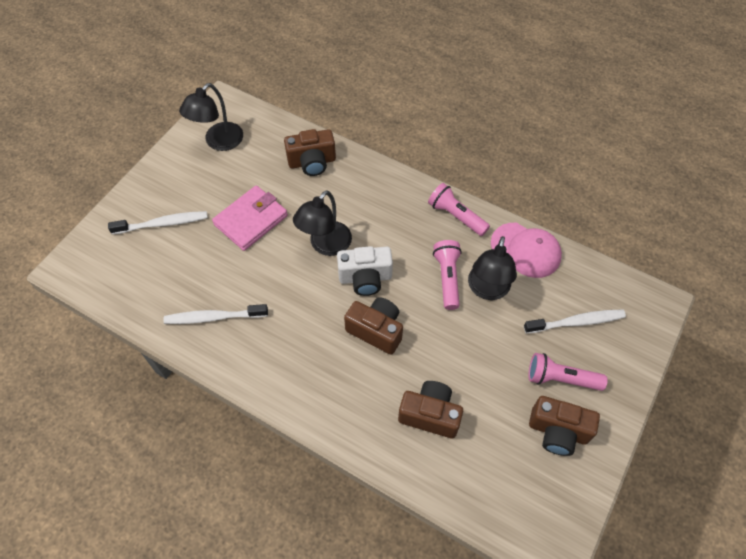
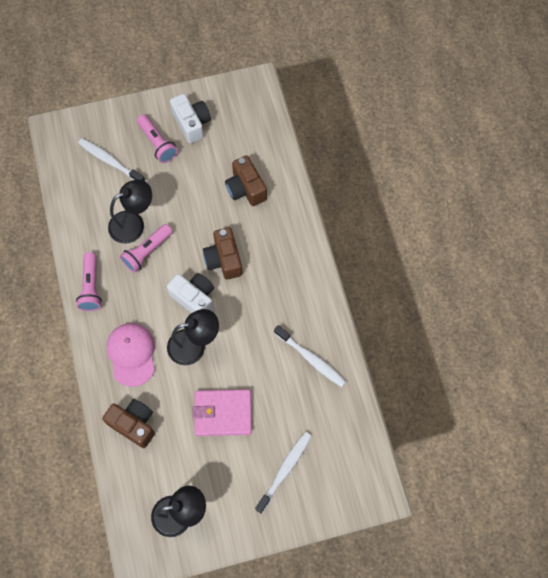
camera: 135 degrees left, 10 degrees up
white toothbrush [108,211,208,234] -> white toothbrush turned 90 degrees clockwise [255,432,311,513]
pink cap [491,223,562,278] -> pink cap moved to [107,323,155,387]
brown camera [529,396,600,456] -> white camera [170,94,211,144]

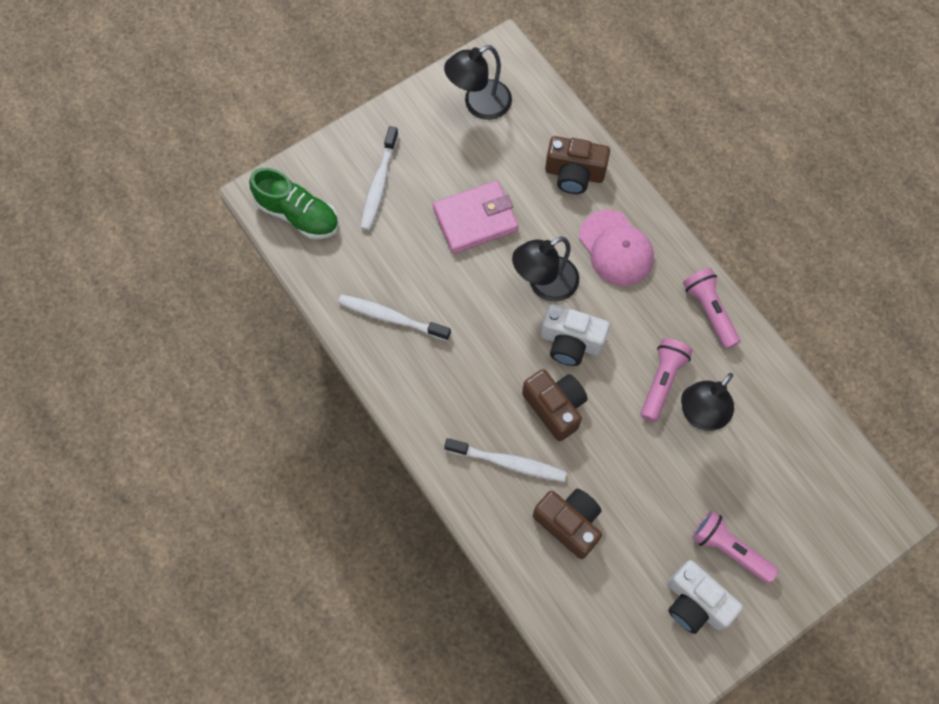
camera: 160 degrees right, 0 degrees up
white toothbrush [78,138,145,181] -> white toothbrush moved to [444,438,567,482]
none -> green shoe [249,168,339,239]

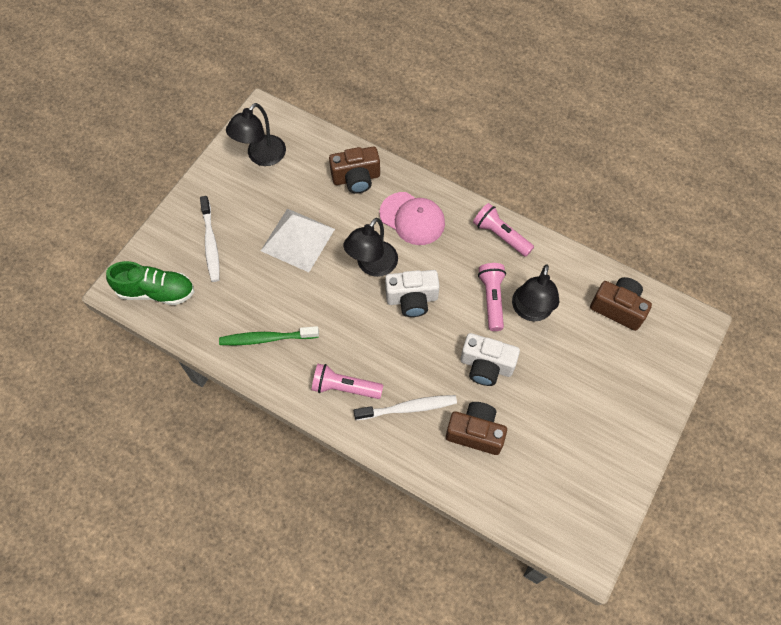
camera: 25 degrees left, 5 degrees down
white toothbrush [338,295,451,341] -> green toothbrush [219,326,319,345]
pink wallet [433,180,519,254] -> white pyramid [261,209,335,272]
brown camera [522,369,588,441] -> brown camera moved to [590,277,652,331]
white camera [667,560,743,634] -> white camera moved to [460,333,520,386]
pink flashlight [692,511,779,584] -> pink flashlight moved to [312,364,383,399]

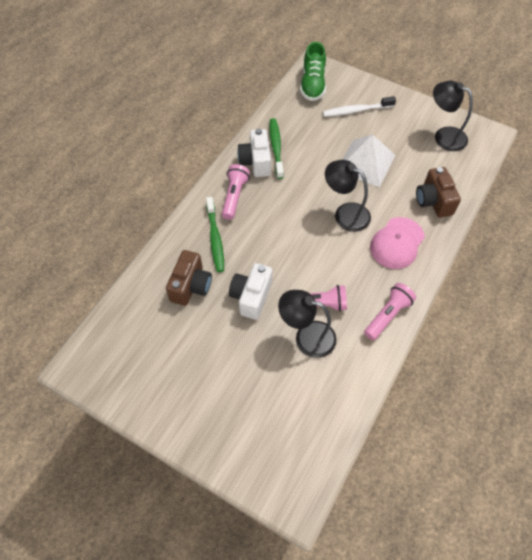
camera: 90 degrees right, 5 degrees down
white toothbrush [354,395,457,420] -> green toothbrush [206,197,224,272]
white camera [385,270,440,317] -> white camera moved to [237,128,271,177]
brown camera [590,277,652,331] -> none

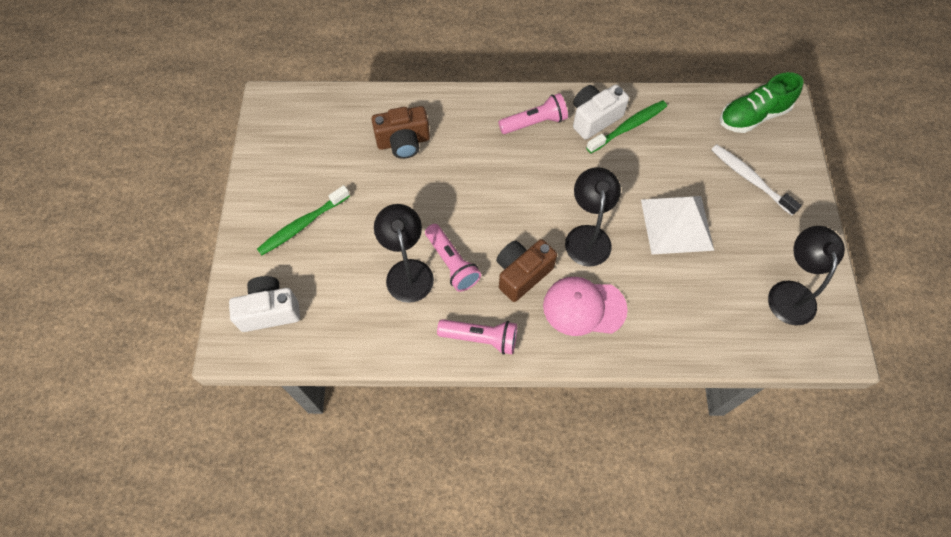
camera: 60 degrees right, 5 degrees up
green toothbrush [206,197,224,272] -> green toothbrush moved to [257,185,350,255]
white camera [229,263,272,320] -> white camera moved to [229,276,300,332]
brown camera [416,167,461,218] -> brown camera moved to [496,239,557,302]

